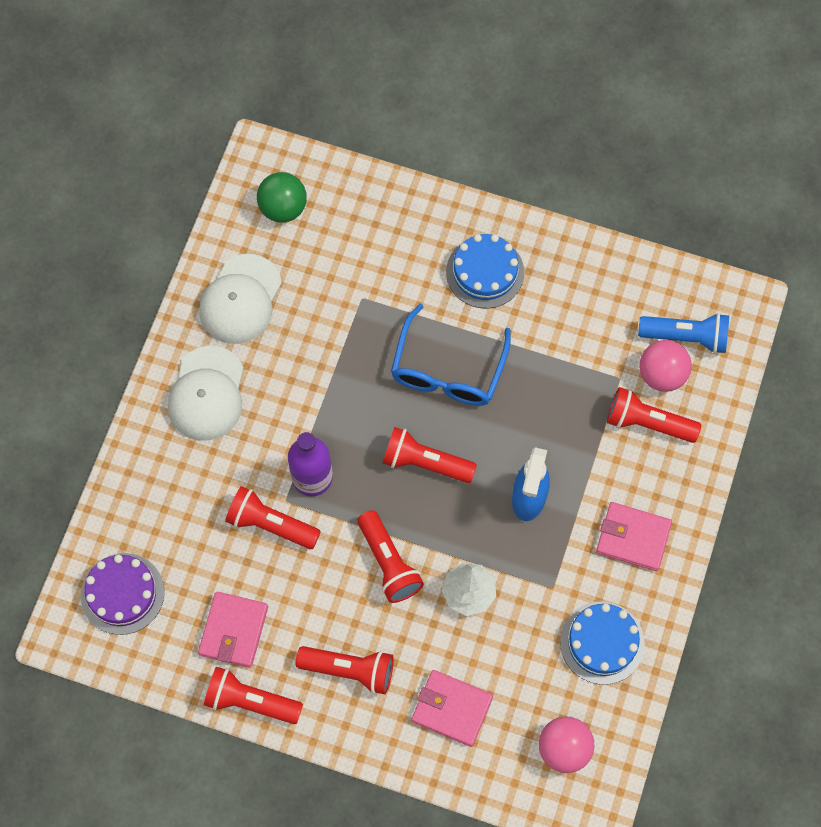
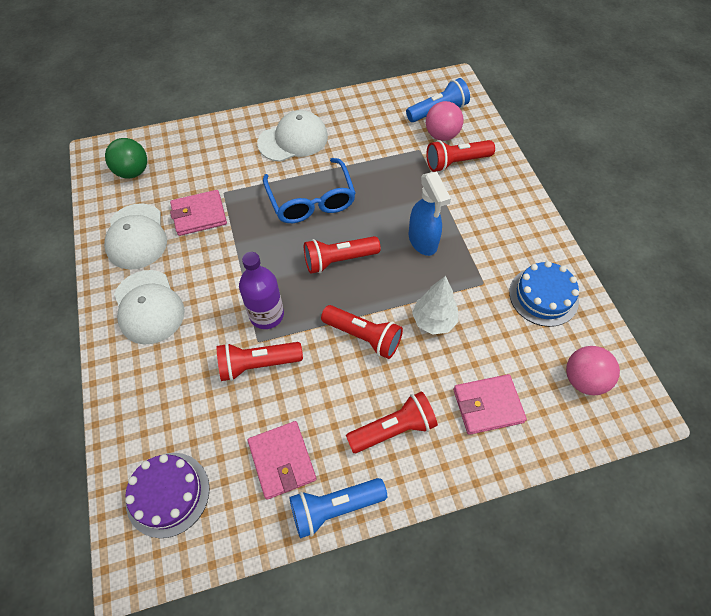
camera: 35 degrees left, 10 degrees down
red flashlight [204,667,303,724] -> blue flashlight [289,478,387,539]
blue cake [446,234,524,309] -> white cap [257,110,328,162]
pink wallet [596,502,672,571] -> pink wallet moved to [170,190,227,236]

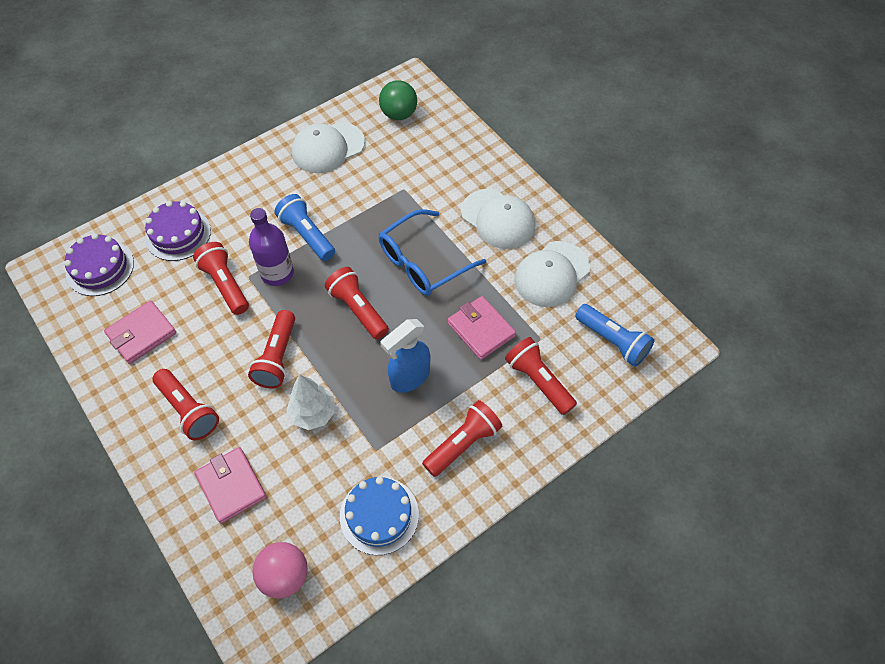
camera: 70 degrees right, 0 degrees up
white cap [114,270,185,345] -> white cap moved to [514,241,590,307]
pink wallet [170,190,227,236] -> pink wallet moved to [448,296,516,360]
blue flashlight [289,478,387,539] -> blue flashlight moved to [274,194,335,261]
pink ball [426,101,464,141] -> none
none -> purple cake [145,201,211,261]
none -> red flashlight [422,400,502,477]

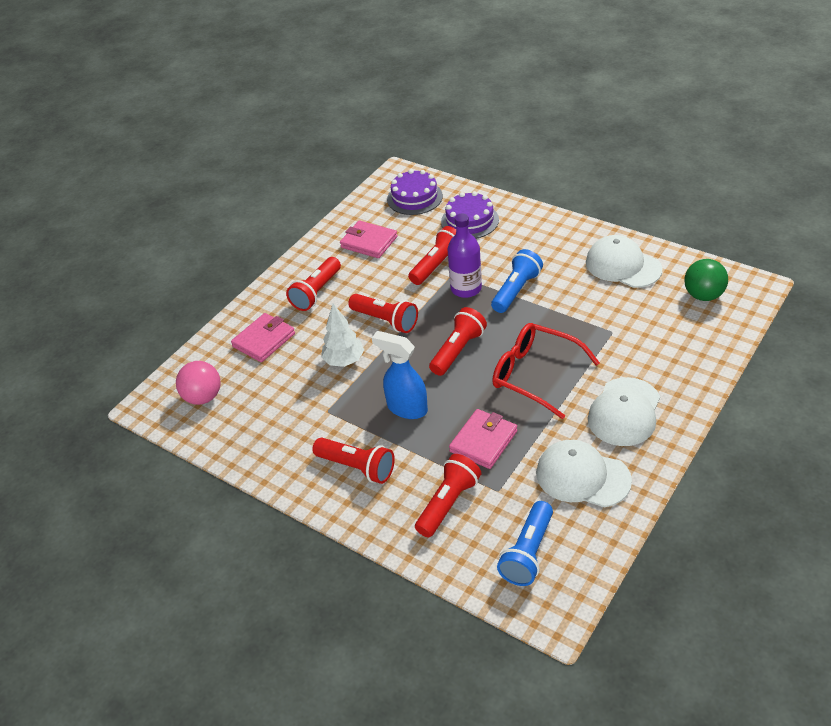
camera: 75 degrees right, 15 degrees down
red flashlight [248,310,295,389] -> red flashlight turned 135 degrees counterclockwise [348,294,418,333]
blue cake [340,477,419,555] -> none
blue glasses [379,209,486,296] -> red glasses [492,323,600,419]

